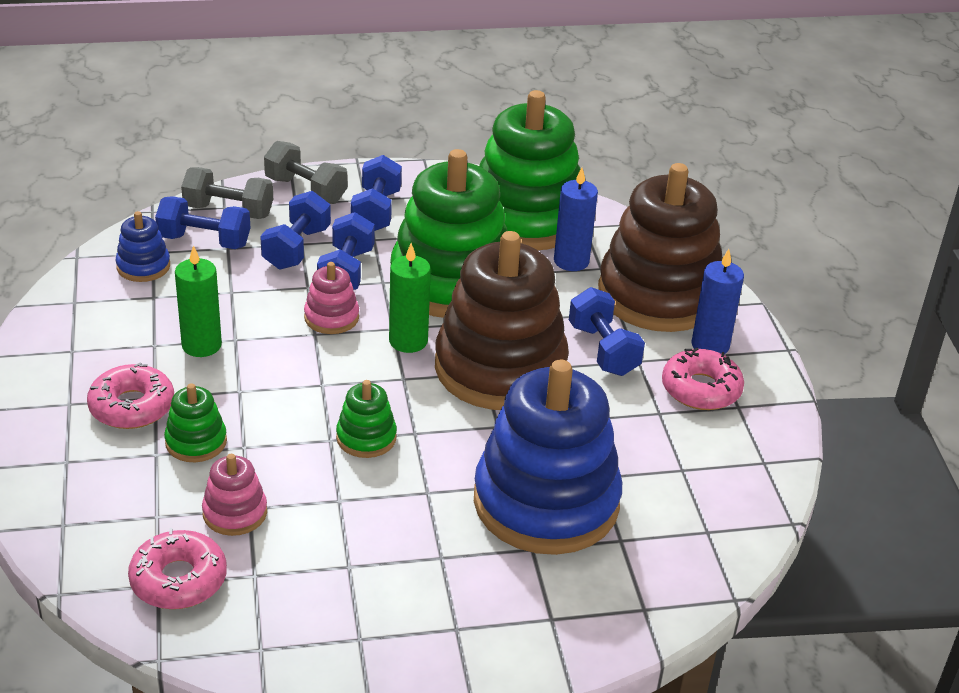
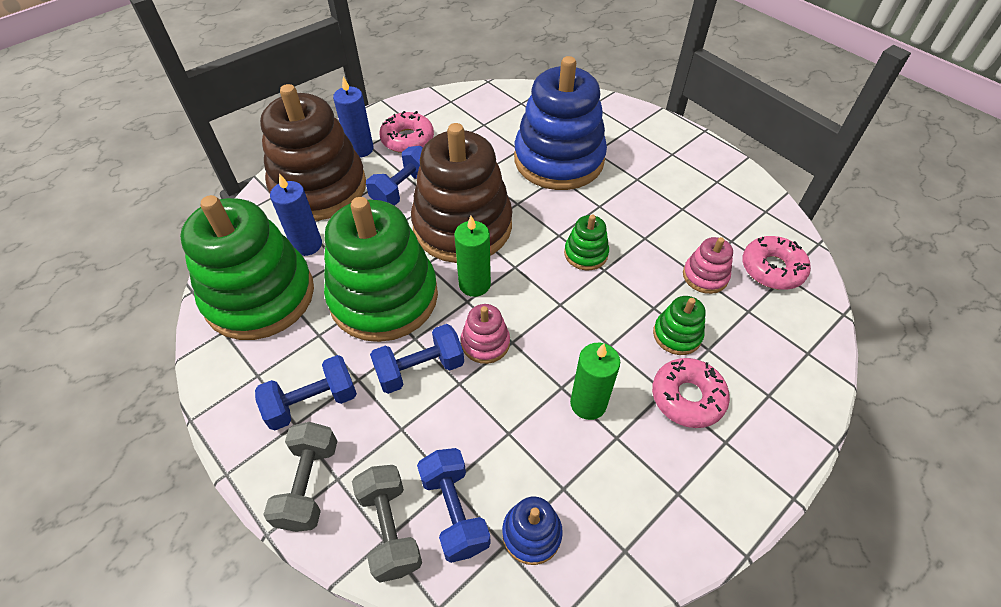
camera: 120 degrees left, 15 degrees up
blue dumbbell [260,191,331,270] -> none

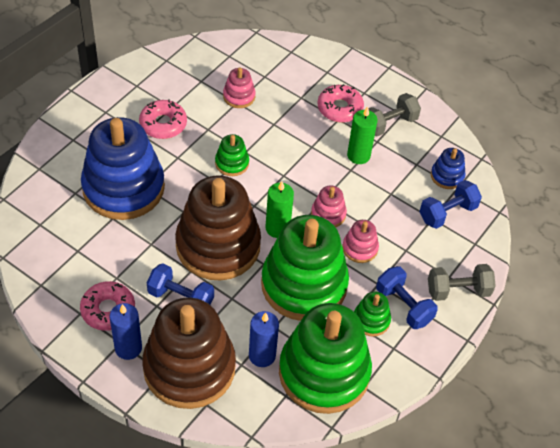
camera: 105 degrees left, 0 degrees up
grey dumbbell [352,465,422,583] -> grey dumbbell moved to [368,93,421,137]
blue dumbbell [370,324,464,394] -> pink stacking toy [343,220,379,263]
green stacking toy [653,296,706,355] -> green stacking toy moved to [354,292,391,337]
pink donut [742,236,811,290] -> pink donut moved to [139,99,187,139]

